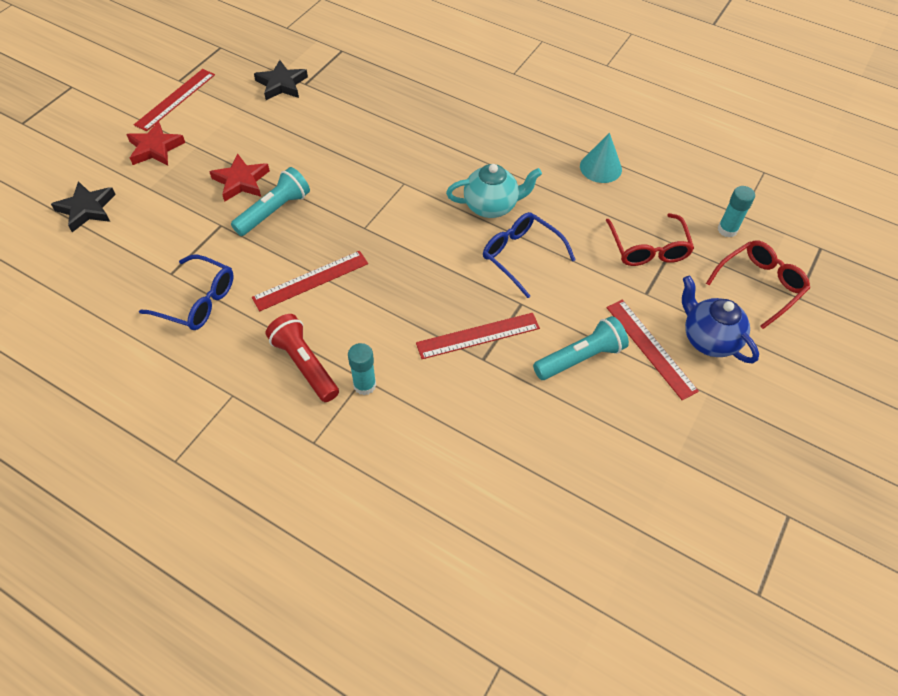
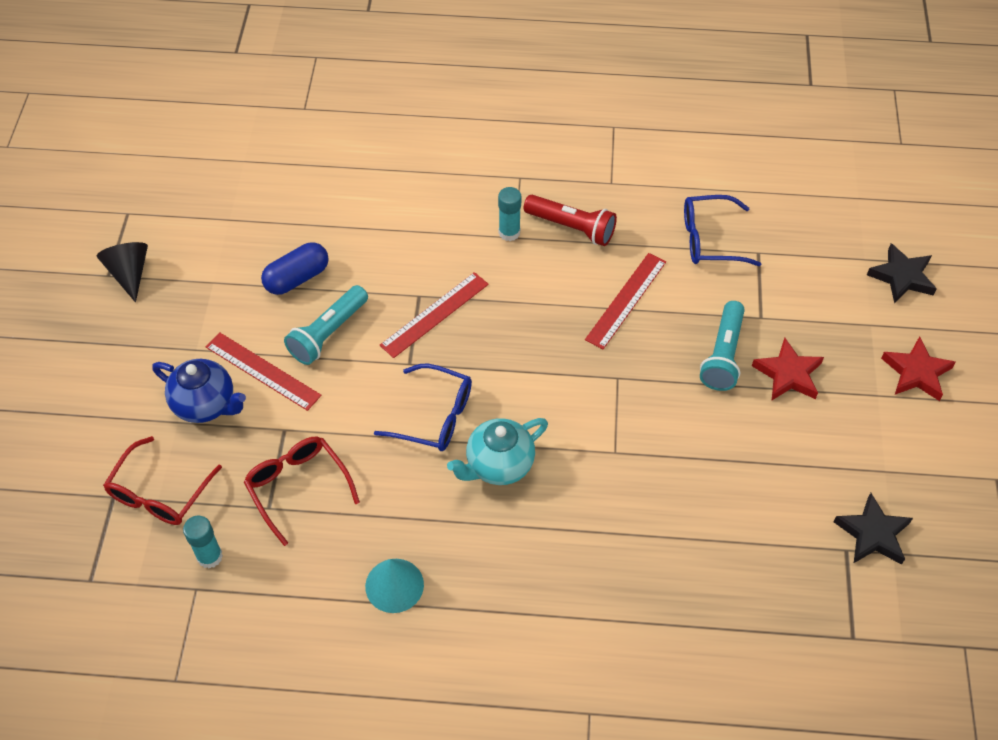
camera: 155 degrees right, 0 degrees up
red ruler [134,69,215,131] -> none
none -> black cone [97,242,148,303]
none -> blue capsule [261,242,329,295]

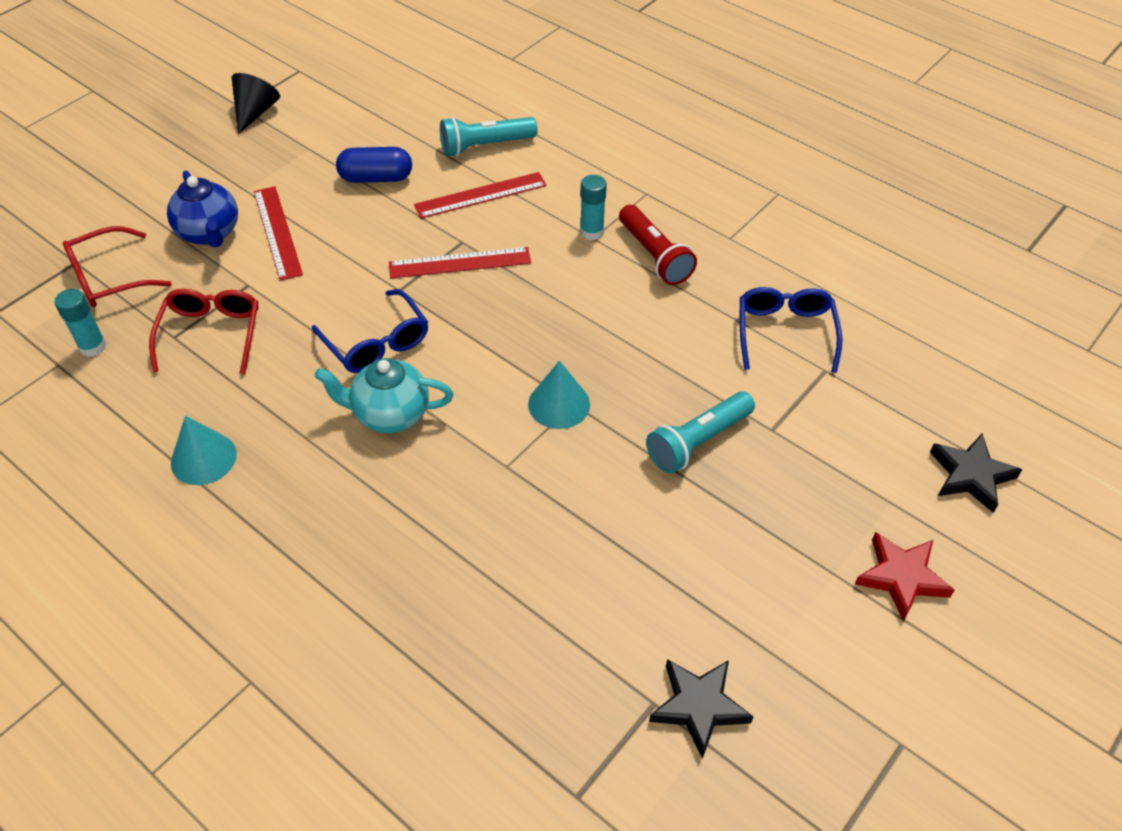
camera: 35 degrees right, 5 degrees down
turquoise flashlight [284,285,368,365] -> turquoise flashlight moved to [440,117,538,157]
red ruler [585,253,666,349] -> red ruler moved to [414,172,547,219]
blue glasses [684,195,761,266] -> blue glasses turned 60 degrees clockwise [740,287,842,373]
red star [752,338,824,400] -> none
none -> turquoise cone [528,361,590,429]

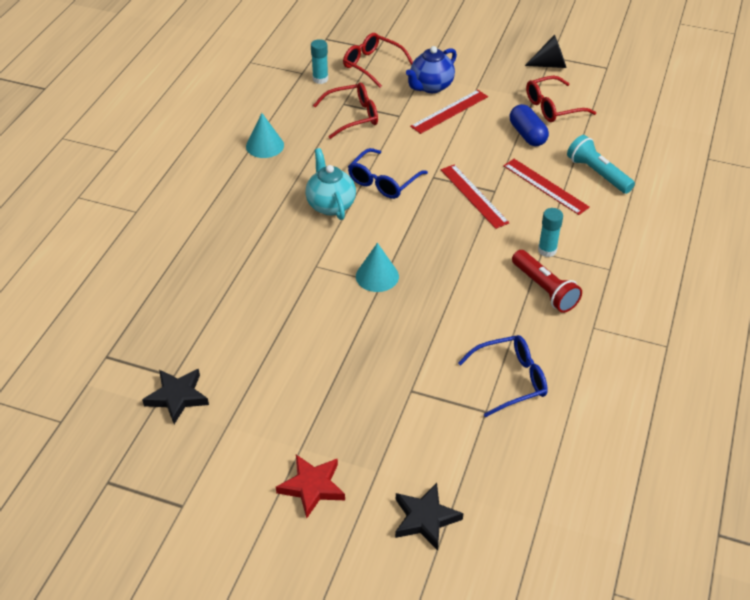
camera: 70 degrees right, 5 degrees down
red flashlight [619,205,697,285] -> red flashlight turned 75 degrees counterclockwise [512,250,582,313]
turquoise flashlight [646,391,755,473] -> none
none -> red glasses [526,76,596,122]

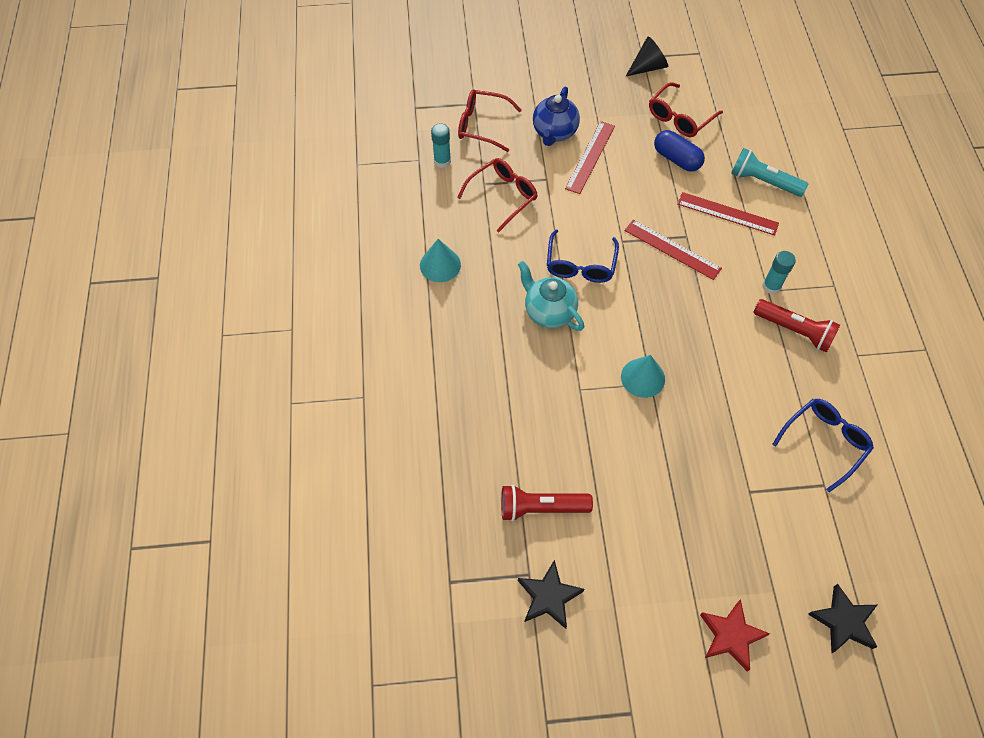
camera: 25 degrees left, 15 degrees up
none -> red flashlight [501,485,593,521]

